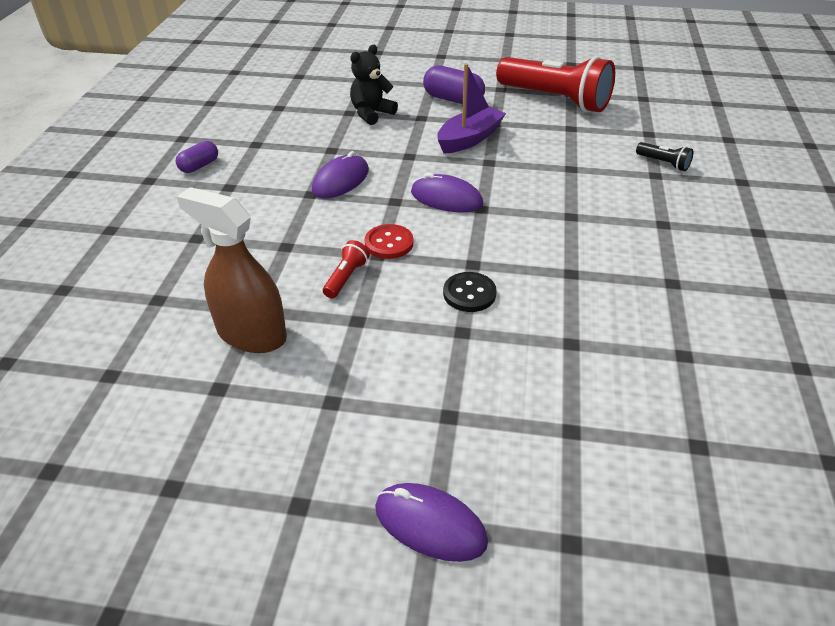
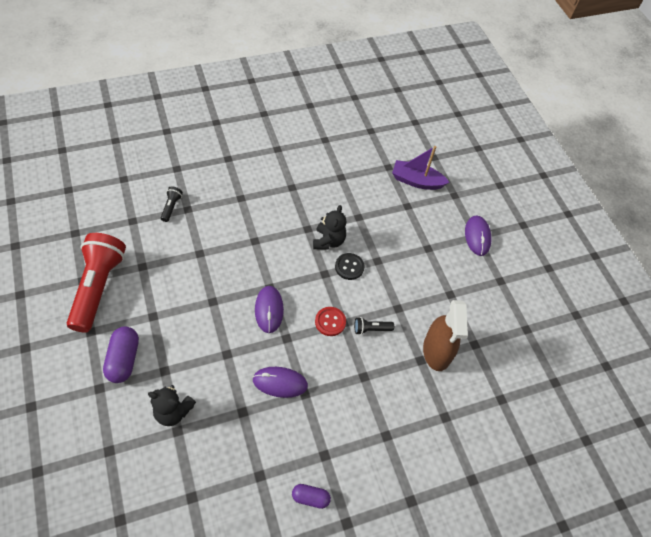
camera: 125 degrees left, 15 degrees up
red flashlight [323,240,370,298] -> black flashlight [354,317,394,335]
purple boat [437,63,506,154] -> purple boat moved to [392,146,449,190]
none -> black teddy bear [313,205,346,250]

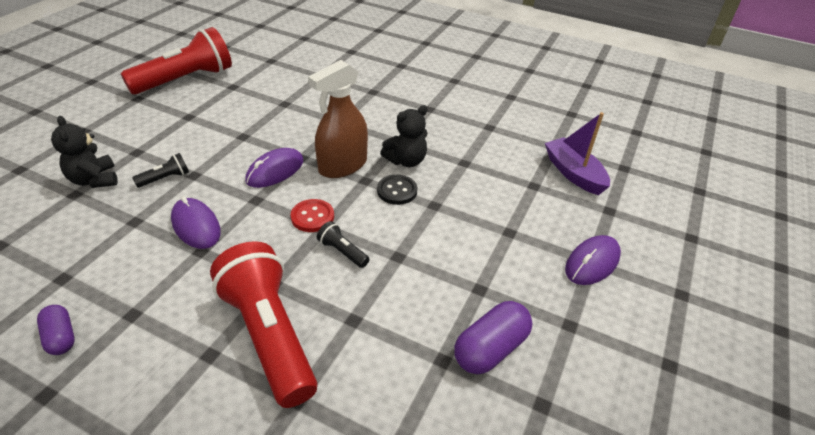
camera: 50 degrees right, 15 degrees down
purple capsule [103,327,139,383] -> purple capsule moved to [454,301,532,374]
black flashlight [161,186,183,222] -> black flashlight moved to [132,153,189,188]
brown spray bottle [423,300,468,371] -> brown spray bottle moved to [308,60,368,178]
none -> red flashlight [210,241,317,408]

